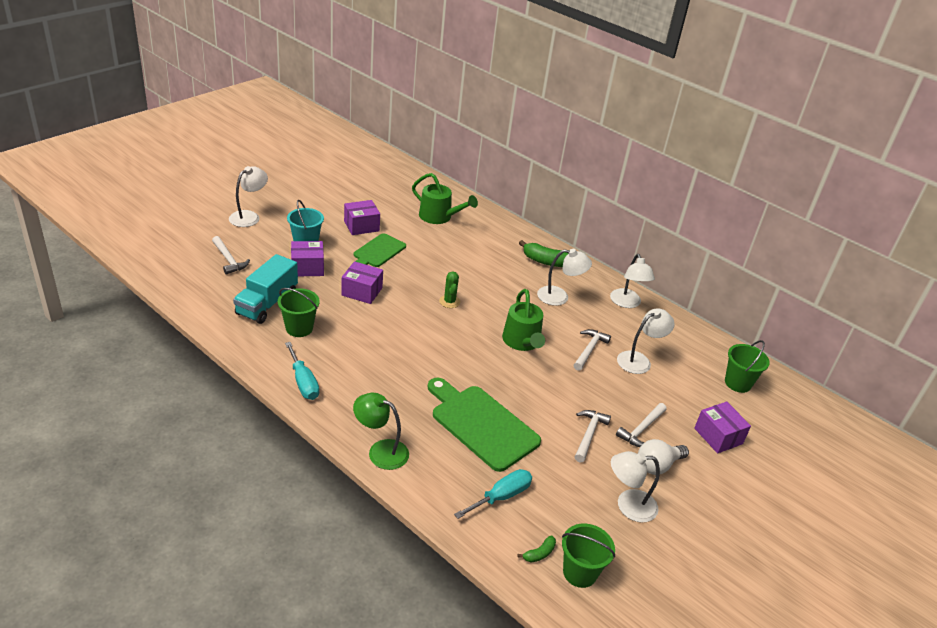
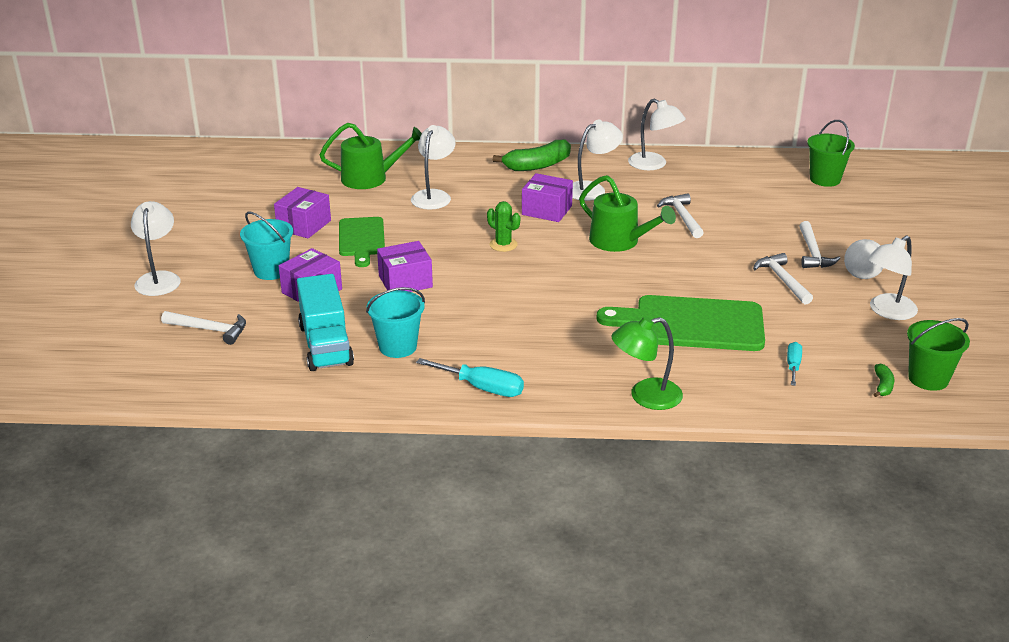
camera: 35 degrees left, 5 degrees down
green bucket [278,288,320,337] -> turquoise bucket [366,287,425,358]
turquoise screwdriver [454,469,532,519] -> turquoise screwdriver [787,342,802,386], size x0.62
white lamp [617,308,674,374] -> white lamp moved to [411,125,456,210]
purple box [694,401,751,453] -> purple box moved to [522,173,573,222]

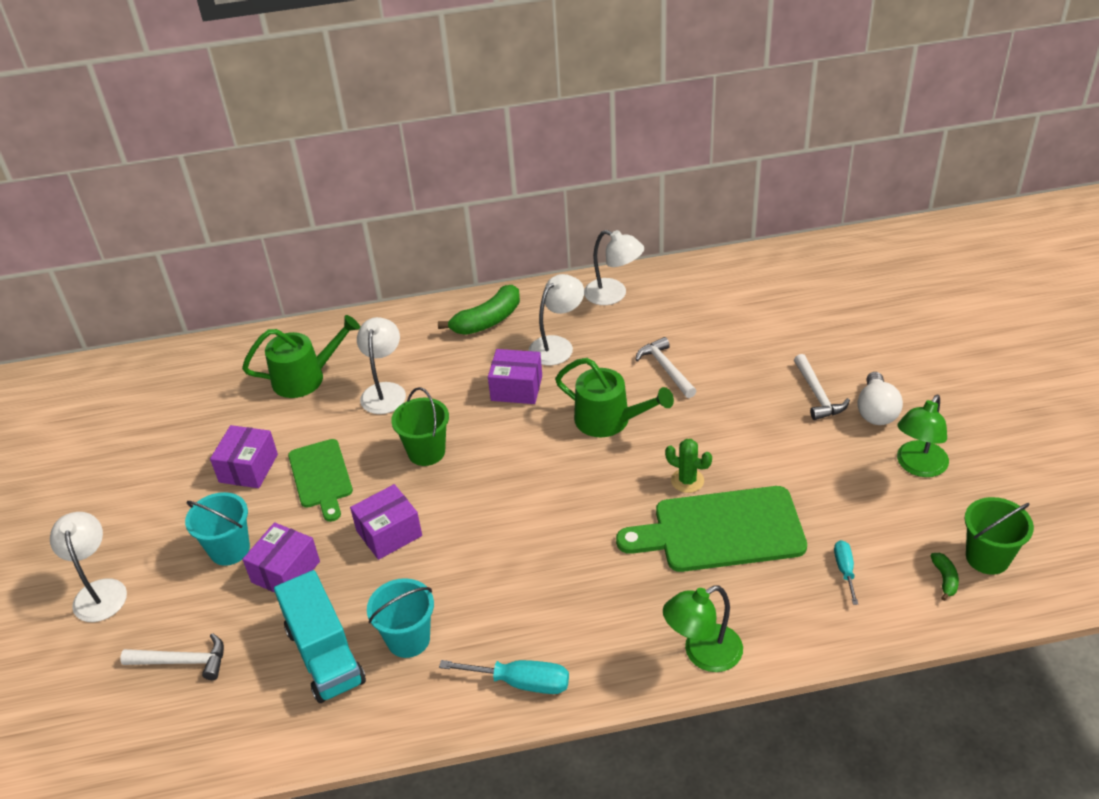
camera: 10 degrees left, 10 degrees up
green cactus [487,201,520,252] -> green cactus moved to [665,439,712,493]
white hammer [753,253,813,304] -> none
green bucket [807,120,855,187] -> green bucket moved to [391,387,449,466]
white lamp [867,236,918,320] -> green lamp [897,395,949,477]

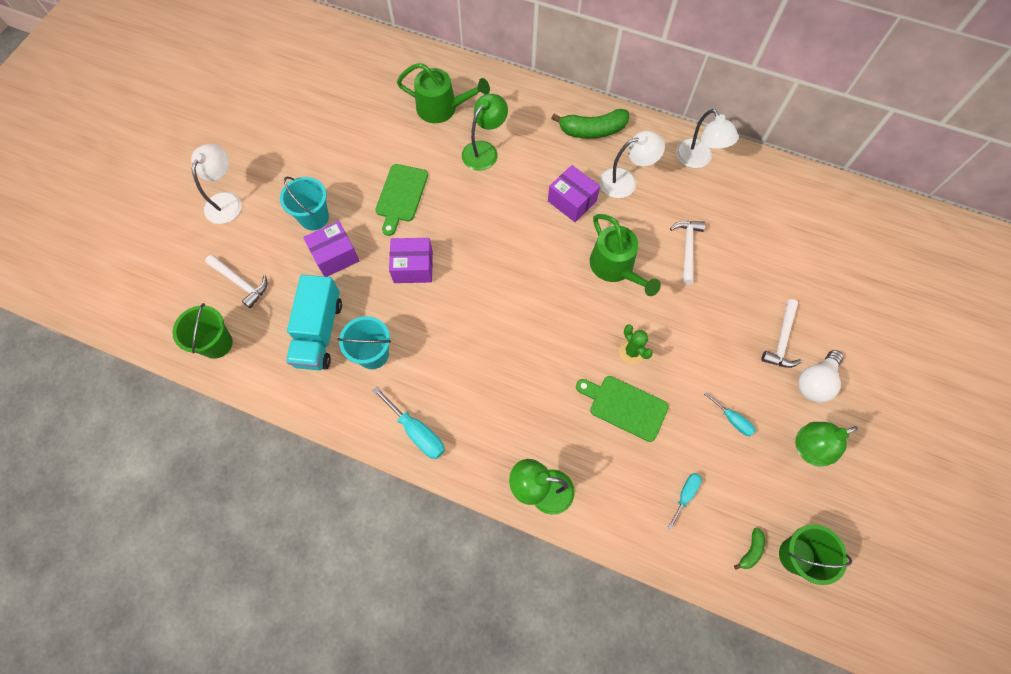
camera: 30 degrees right, 25 degrees up
purple box [210,425,278,488] -> none
white lamp [357,317,406,414] -> green lamp [462,94,508,171]
green bucket [391,387,449,466] -> green bucket moved to [172,303,233,359]
green cutting board [616,486,807,572] -> green cutting board [576,376,669,442], size x0.63
none -> turquoise screwdriver [704,392,756,436]

